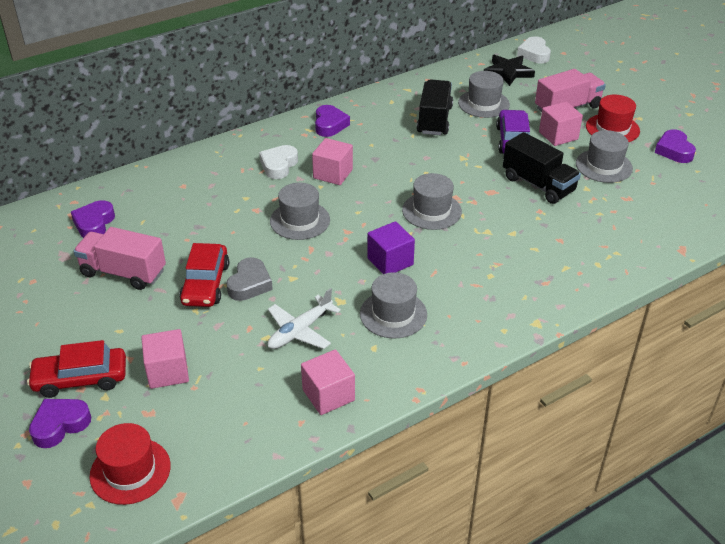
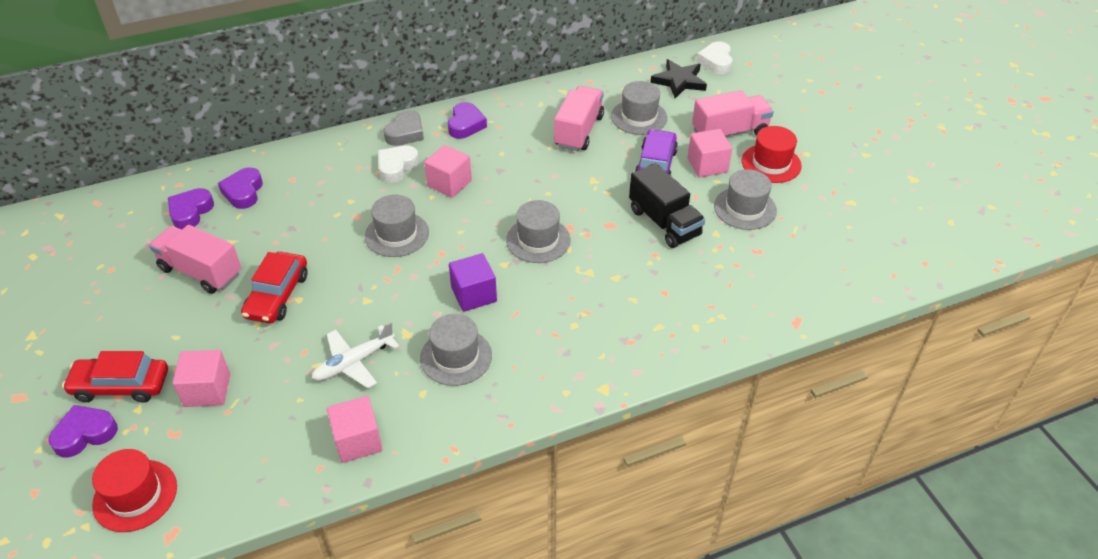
camera: 10 degrees right, 5 degrees up
grey heart [226,257,273,301] -> grey heart moved to [384,110,424,146]
black truck [417,79,453,135] -> pink truck [554,86,604,151]
purple heart [655,129,696,163] -> purple heart moved to [218,167,263,209]

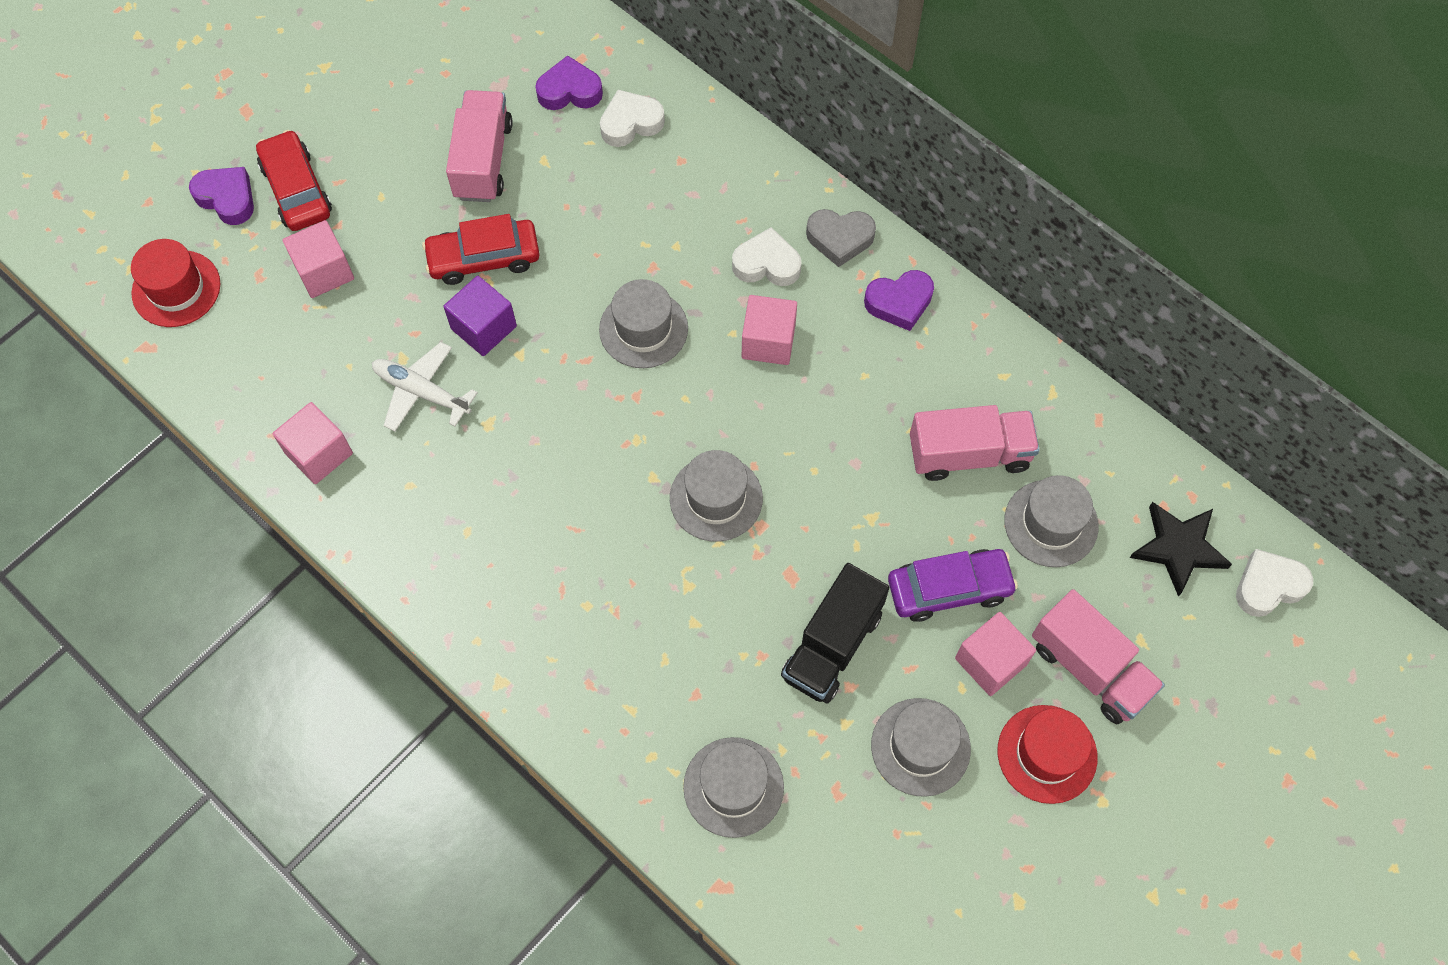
camera: 65 degrees right, 20 degrees up
purple heart [218,167,263,209] -> white heart [600,90,665,147]
grey hat [420,314,492,386] -> grey hat moved to [683,737,784,838]
purple cube [449,253,497,312] -> purple cube moved to [444,276,517,356]

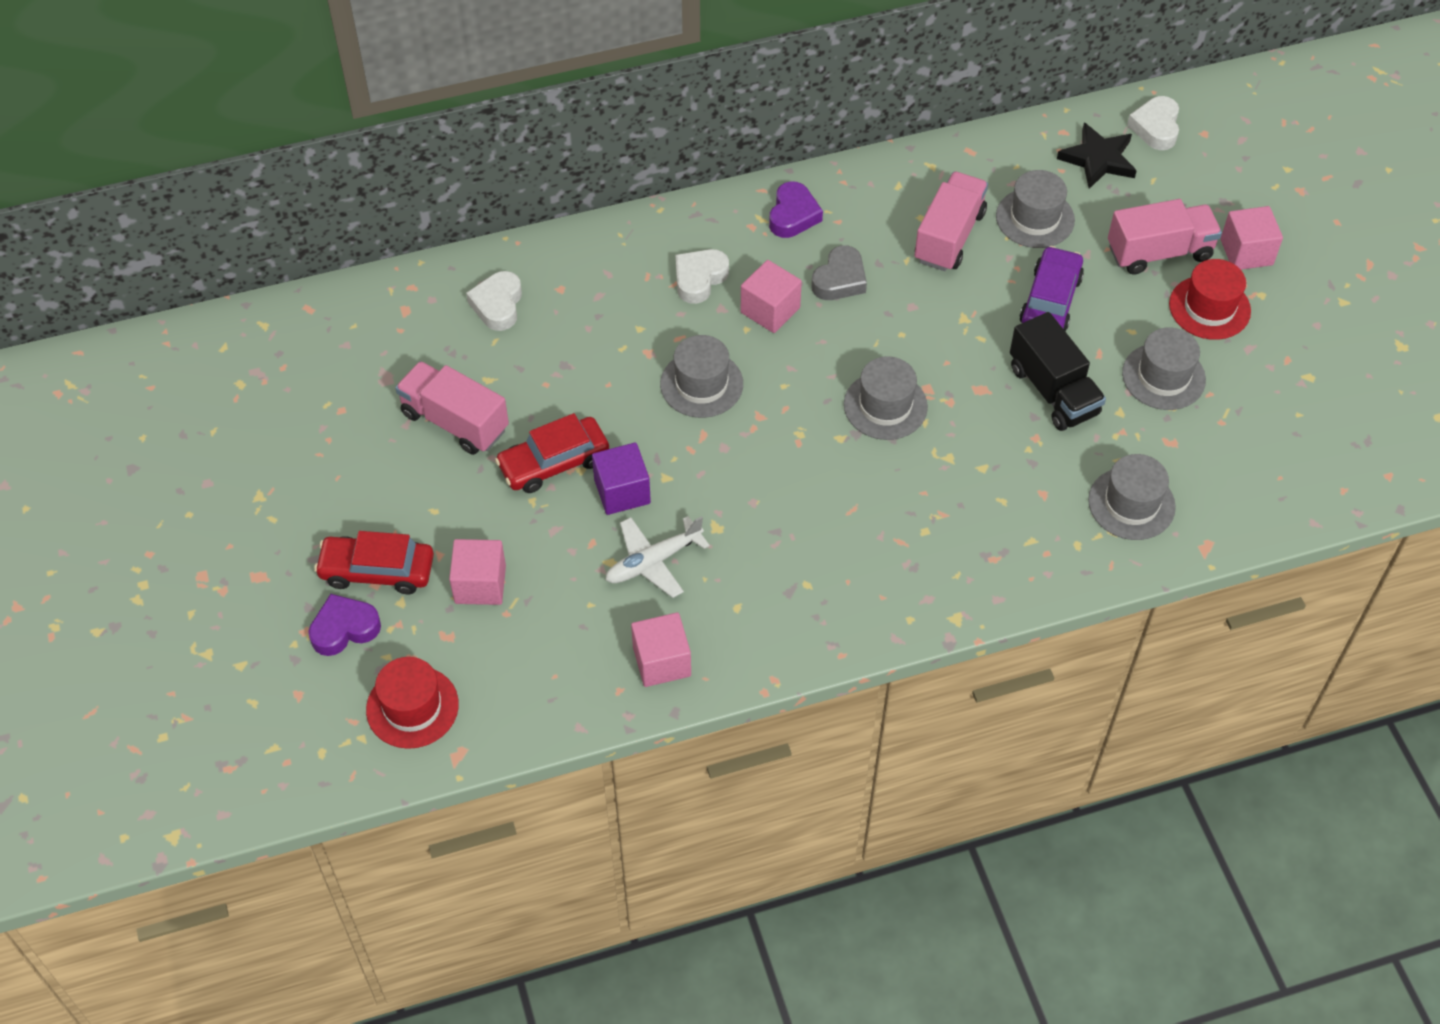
camera: 60 degrees left, 10 degrees down
red car [422,214,540,285] -> red car turned 45 degrees clockwise [495,413,609,493]
purple heart [535,55,603,110] -> none
grey heart [806,209,876,267] -> grey heart moved to [811,245,867,300]
pink cube [955,612,1036,696] -> pink cube moved to [1220,206,1283,270]

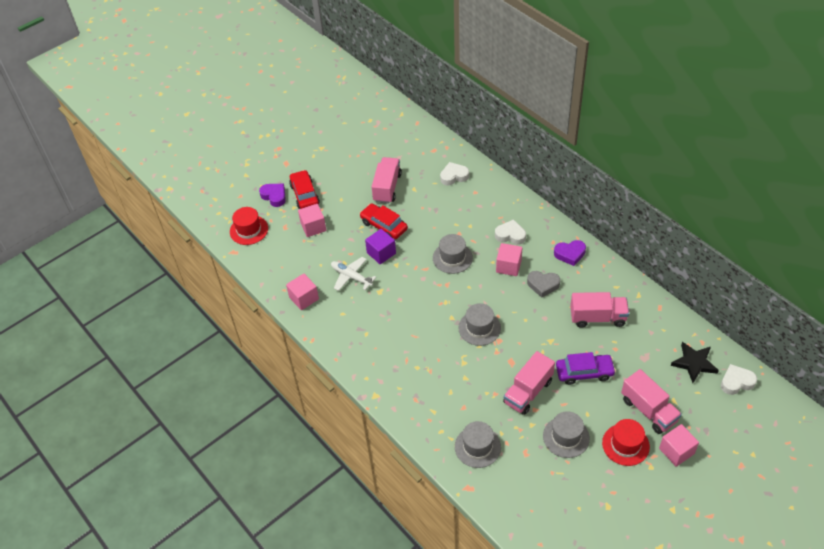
camera: 70 degrees right, 5 degrees down
grey hat [996,170,1075,248] -> none
black truck [1010,312,1106,431] -> pink truck [503,351,555,415]

